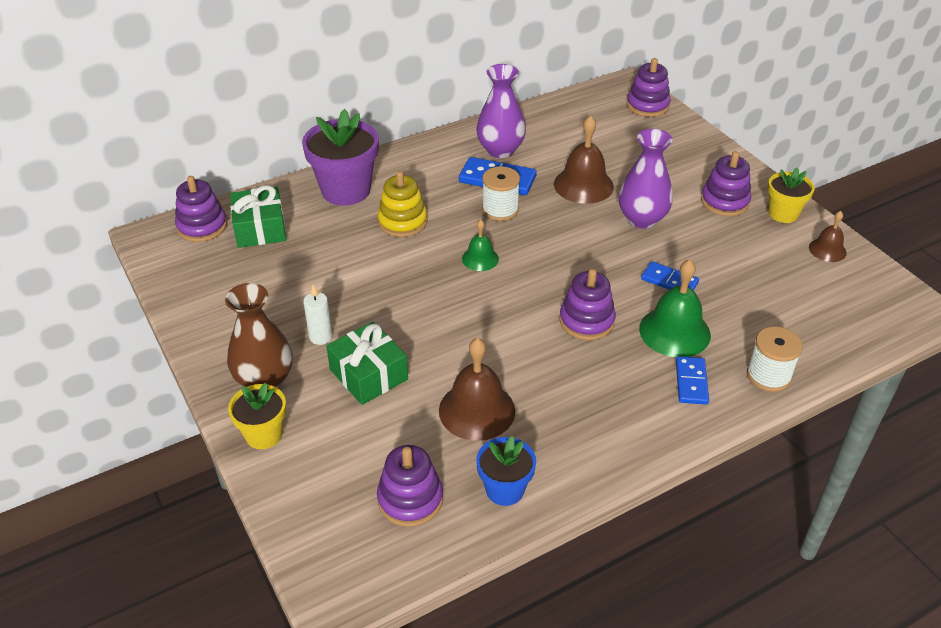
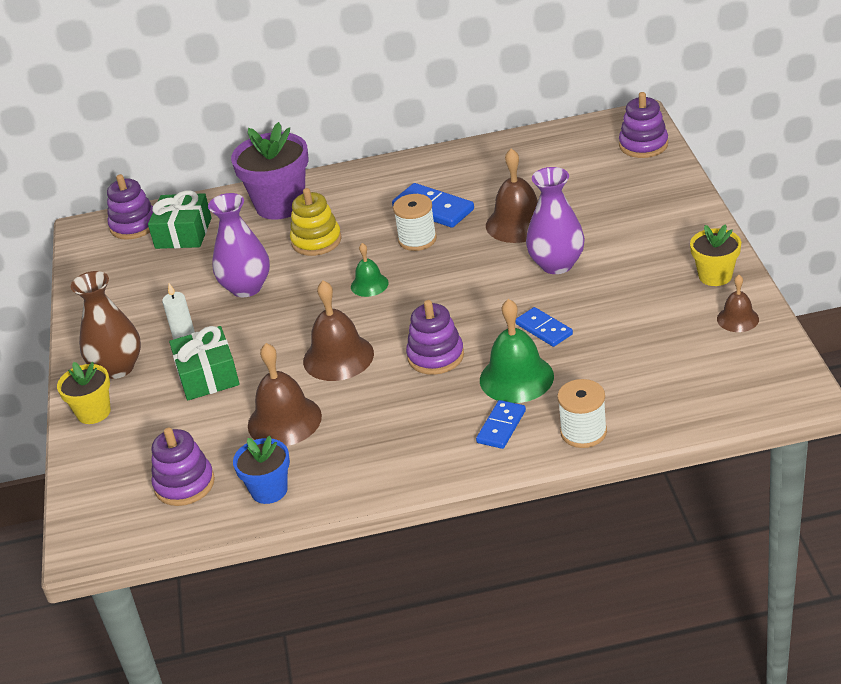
camera: 25 degrees right, 5 degrees down
purple vase [476,64,526,158] -> purple vase moved to [208,193,270,297]
purple stacking toy [701,151,751,216] -> none
none -> brown bell [303,281,374,381]

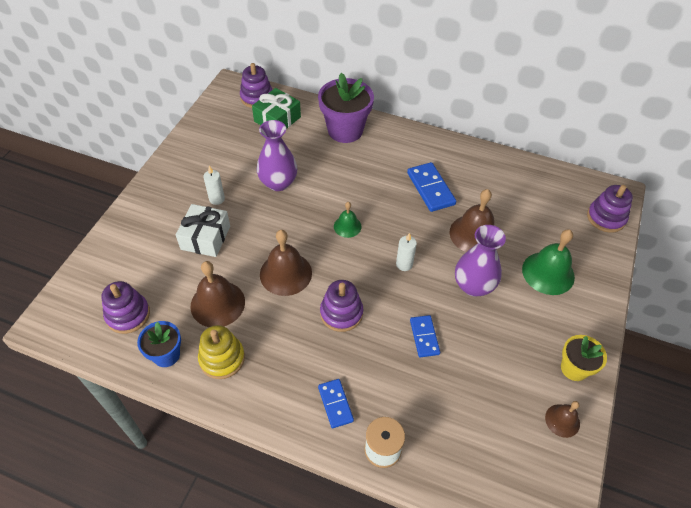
camera: 25 degrees right, 15 degrees up
yellow flower pot [57,362,111,424] -> none
brown vase [71,271,141,379] -> none
green gift [169,326,240,400] -> white gift [176,204,230,257]
yellow stacking toy [290,188,342,256] -> yellow stacking toy moved to [198,325,245,379]
white spool [393,194,437,251] -> none
blue domino [476,400,526,449] -> blue domino turned 75 degrees counterclockwise [318,379,354,428]
green bell [480,299,554,403] -> green bell moved to [522,229,575,295]
none -> white candle [396,233,417,271]

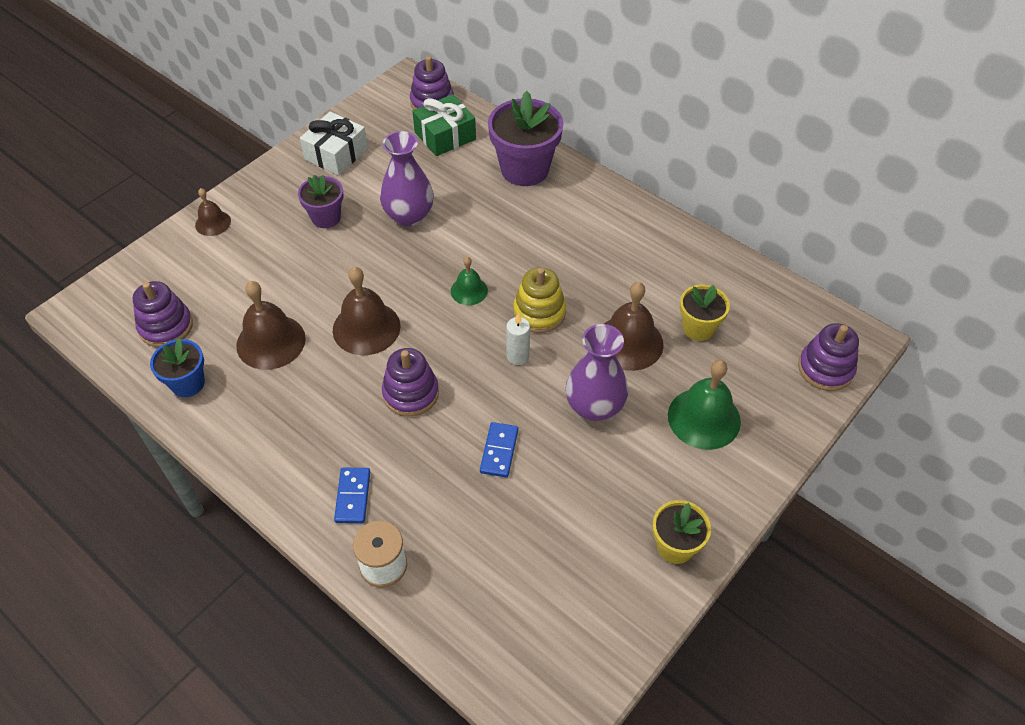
camera: 20 degrees right, 0 degrees up
white gift [176,204,230,257] -> white gift moved to [300,111,368,176]
yellow stacking toy [198,325,245,379] -> yellow stacking toy moved to [513,267,566,333]
white candle [203,166,225,205] -> purple flower pot [298,175,343,228]
blue domino [407,162,456,212] -> none
brown bell [545,401,580,438] -> brown bell moved to [195,188,231,236]
none -> yellow flower pot [680,285,730,341]

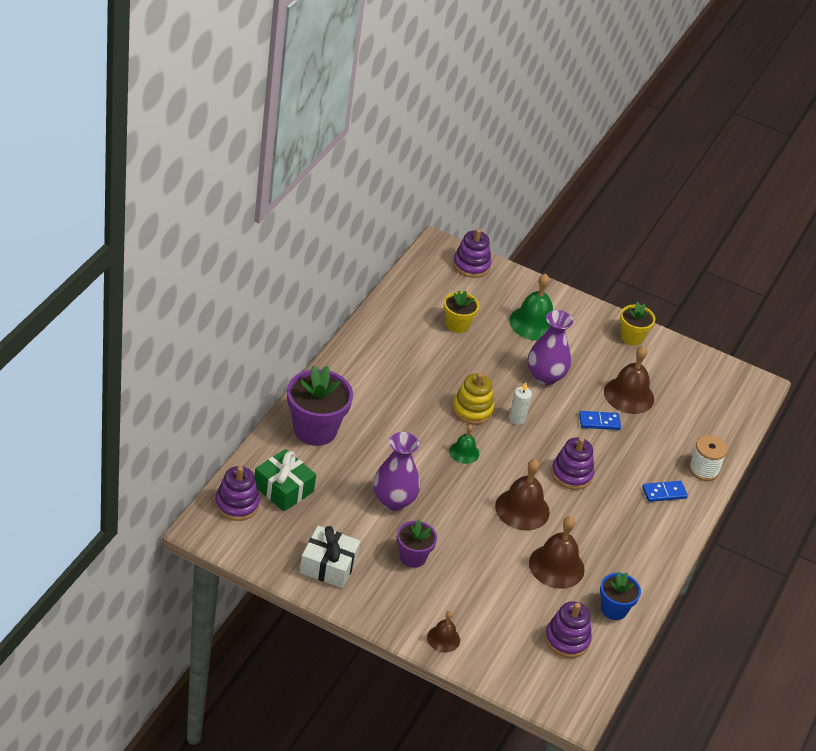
camera: 110 degrees left, 10 degrees down
brown bell [604,282,663,371] -> brown bell moved to [604,346,654,414]

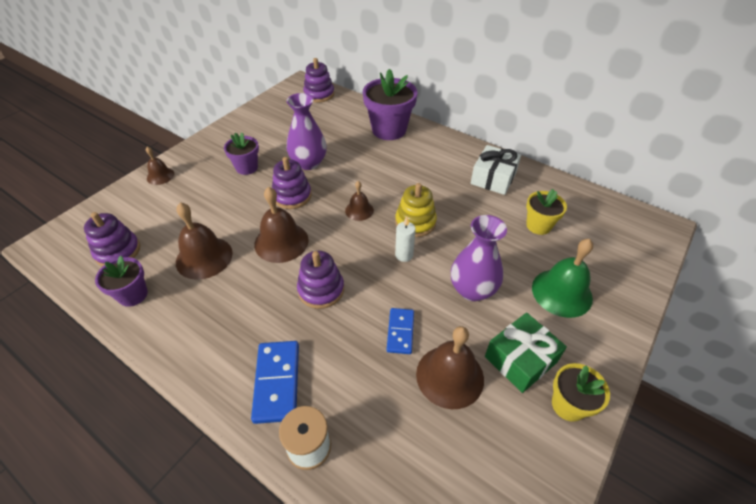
camera: 105 degrees right, 5 degrees up
green gift [254,449,316,511] -> green gift moved to [485,313,567,393]
white gift [300,526,361,588] -> white gift moved to [471,145,521,195]
green bell [449,424,479,464] -> brown bell [345,181,374,221]
purple stacking toy [453,229,492,278] -> purple stacking toy moved to [272,157,312,209]
blue flower pot [600,572,641,620] -> purple flower pot [95,255,148,307]
blue domino [642,481,688,502] -> blue domino [251,341,299,424], size x1.55

